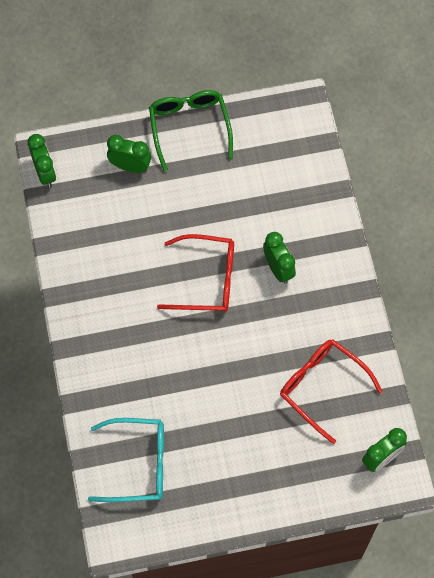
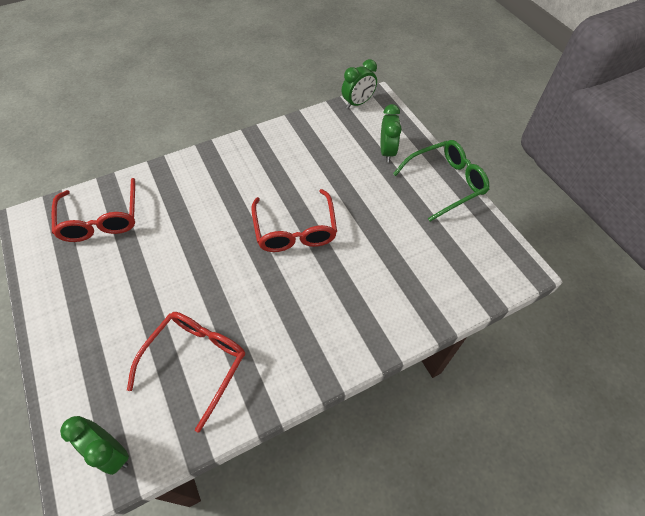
camera: 75 degrees right, 10 degrees down
turquoise glasses [88,418,164,502] -> red glasses [52,178,135,242]
green clock [263,232,296,284] -> none

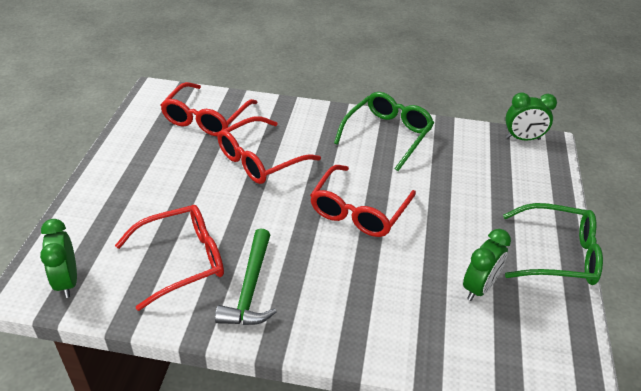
camera: 35 degrees right, 15 degrees down
green clock [381,104,402,162] -> green clock moved to [463,229,511,301]
none -> green hammer [215,228,277,325]
none -> red glasses [218,116,321,184]
none -> green glasses [334,92,434,171]

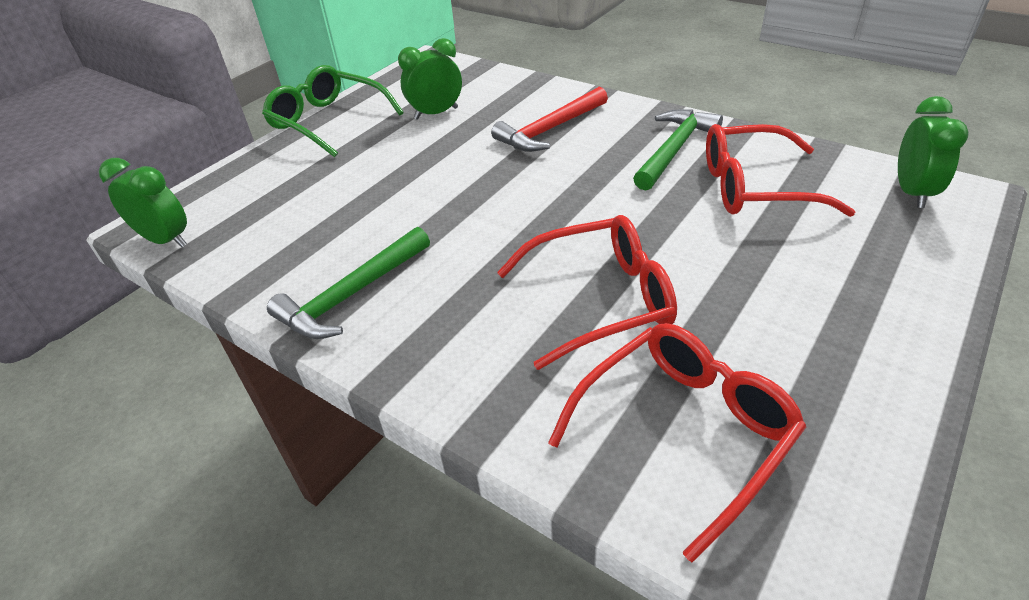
camera: 150 degrees left, 0 degrees up
red glasses [310,165,416,237] -> none
green glasses [334,92,434,171] -> green hammer [267,227,430,339]
none -> red hammer [491,87,608,152]

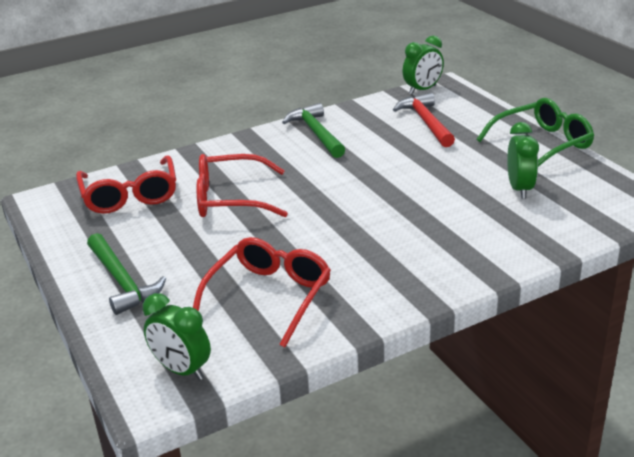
camera: 115 degrees right, 10 degrees down
red hammer [491,87,608,152] -> red hammer moved to [393,93,455,147]
red glasses [497,215,677,370] -> red glasses turned 75 degrees clockwise [196,154,288,217]
green hammer [633,109,723,191] -> green hammer moved to [87,233,166,315]

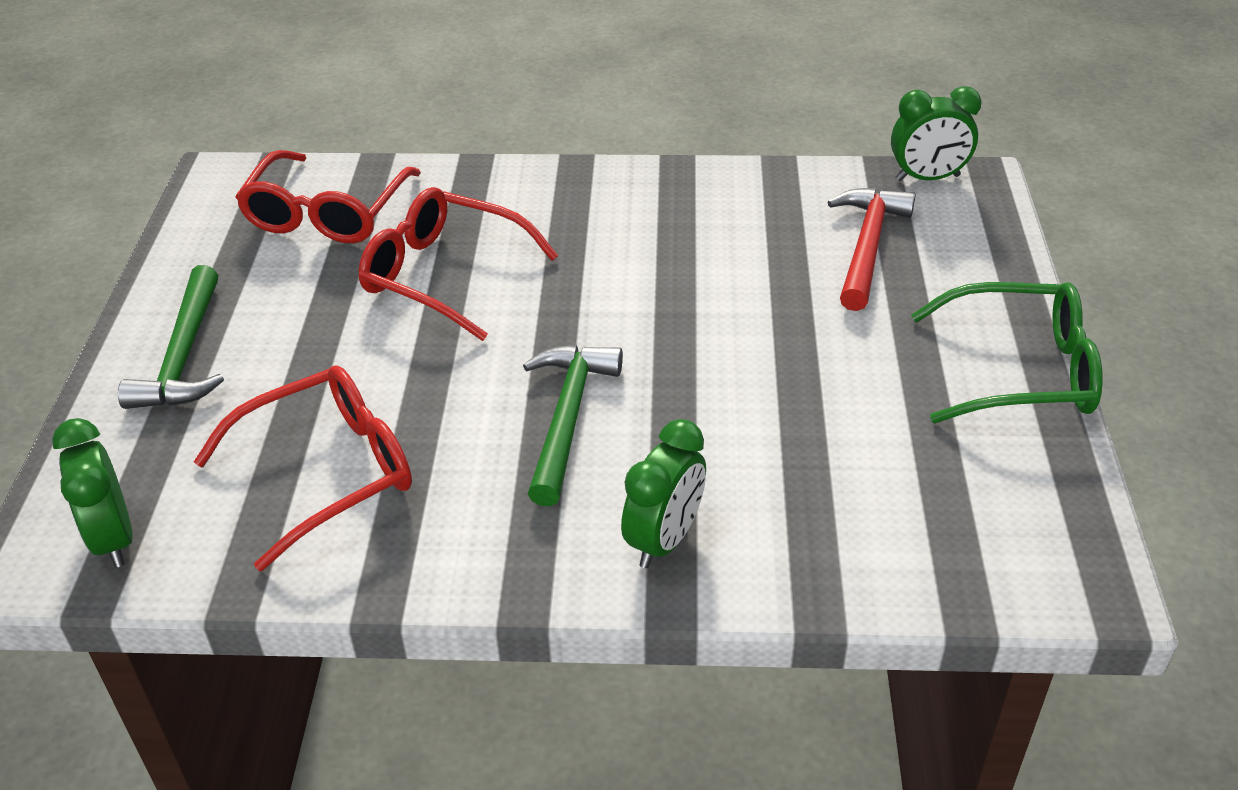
camera: 30 degrees right, 10 degrees up
green hammer [282,103,345,158] -> green hammer moved to [523,345,623,507]
green clock [507,122,539,199] -> green clock moved to [621,419,706,568]

